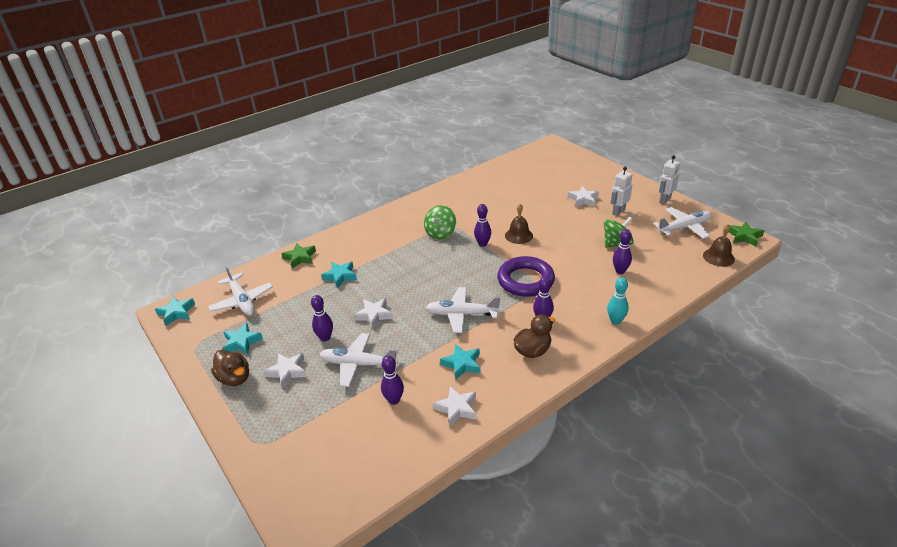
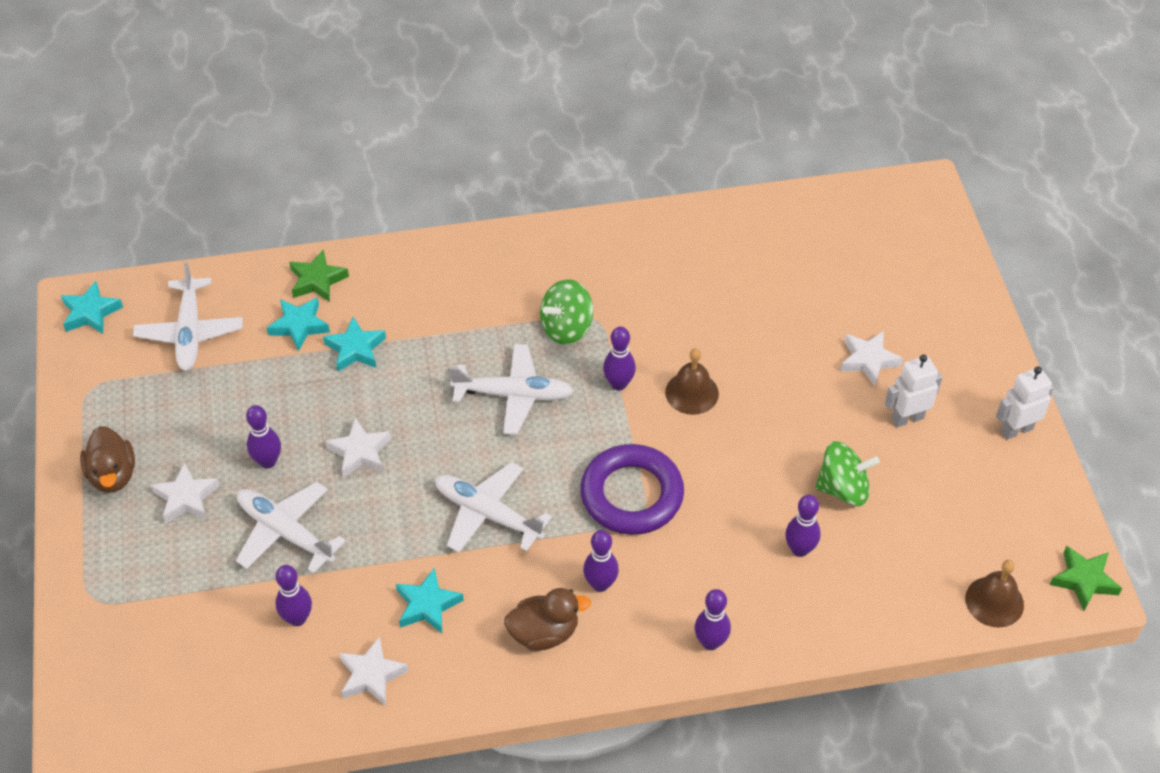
camera: 25 degrees right, 15 degrees up
turquoise star [222,323,263,355] -> turquoise star moved to [267,297,330,351]
turquoise bowling pin [607,277,628,325] -> purple bowling pin [695,589,731,650]
white plane [653,207,712,239] -> white plane moved to [449,344,573,434]

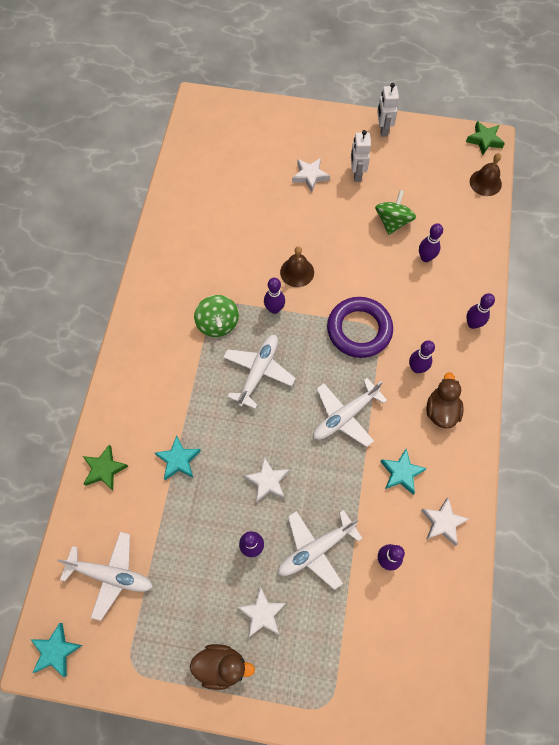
camera: 70 degrees left, 15 degrees up
turquoise star [267,297,330,351] -> none

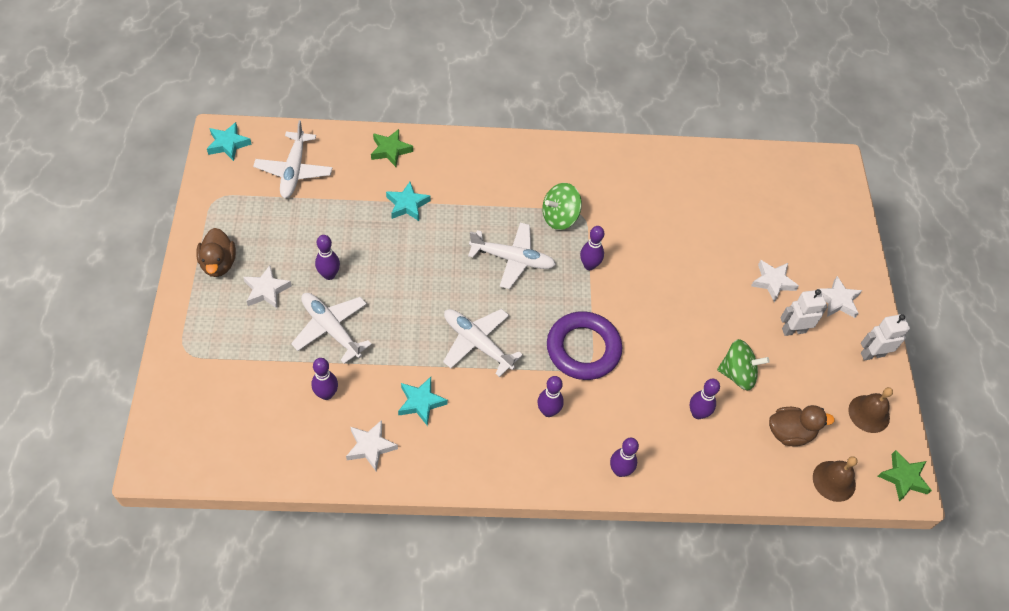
camera: 75 degrees right, 10 degrees down
white star [244,456,289,503] -> white star moved to [819,276,862,318]
brown bell [280,246,314,287] -> brown bell moved to [848,387,893,433]
brown duck [427,372,464,428] -> brown duck moved to [769,405,835,446]

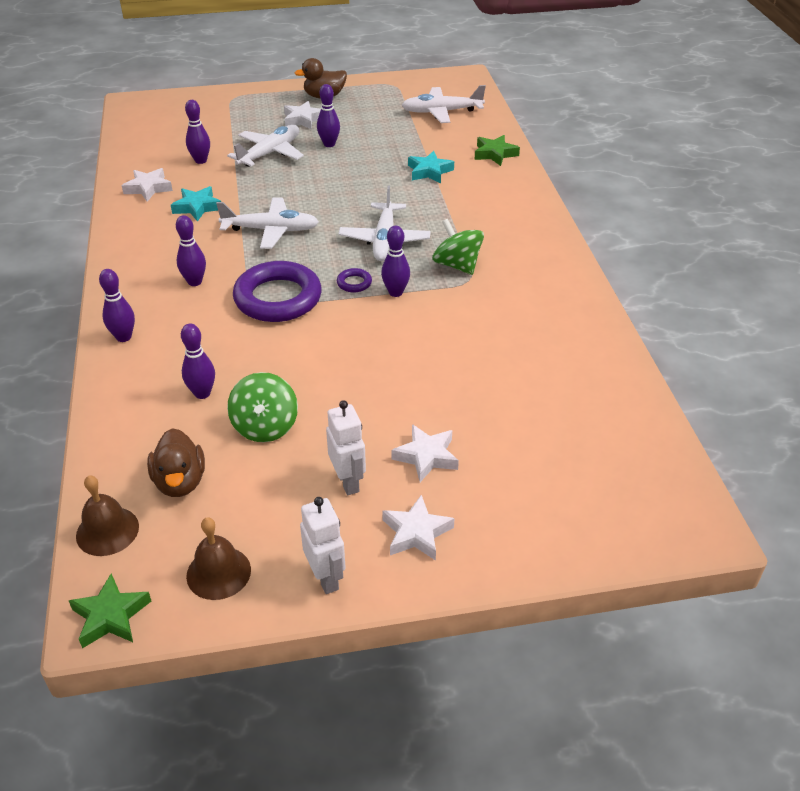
camera: 85 degrees right, 15 degrees down
turquoise star [207,122,252,161] -> none
white plane [443,309,523,377] -> white plane turned 60 degrees clockwise [216,197,319,249]
none -> purple ring [337,268,372,292]

